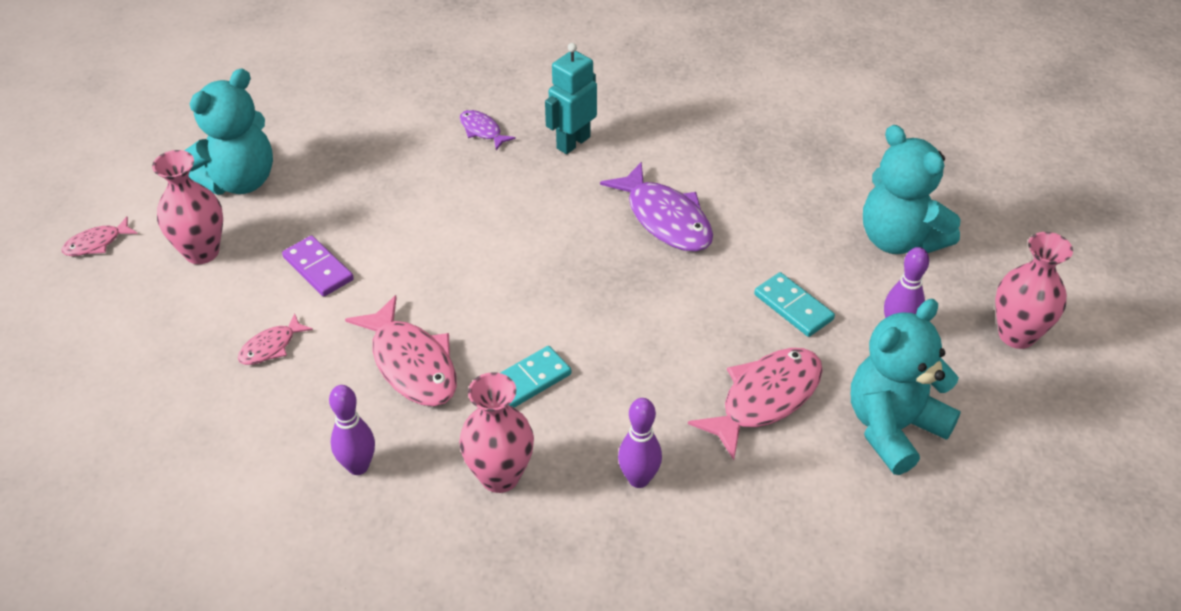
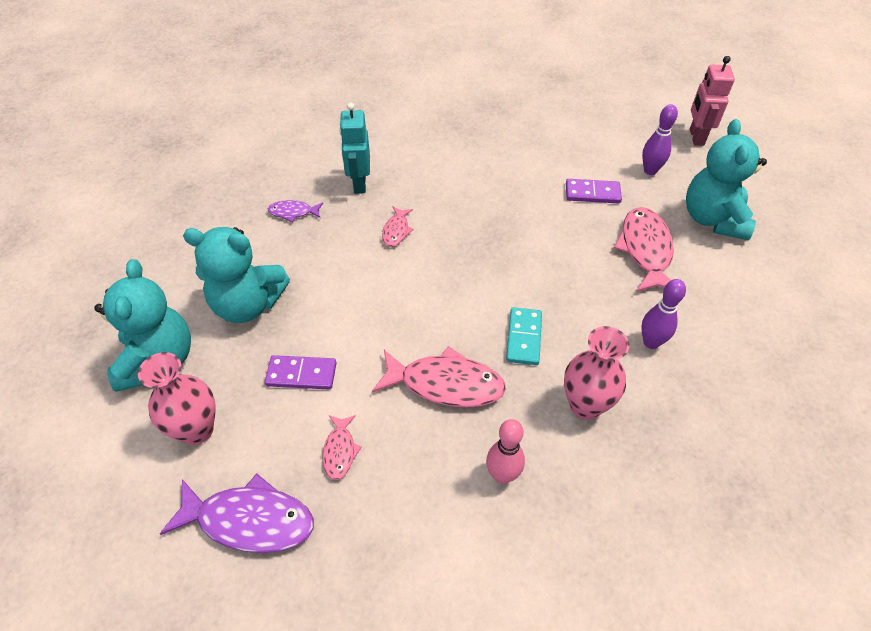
camera: 45 degrees left, 5 degrees up
pink fish [62,217,138,256] -> pink fish moved to [382,206,414,247]
purple bowling pin [329,385,375,475] -> pink bowling pin [486,419,525,484]
purple fish [600,162,713,252] -> purple fish moved to [160,473,314,553]
turquoise domino [754,272,835,337] -> purple domino [566,179,622,203]
turquoise teddy bear [863,125,961,254] -> turquoise teddy bear moved to [183,227,290,323]
pink vase [995,232,1073,349] -> pink robot [690,56,735,146]

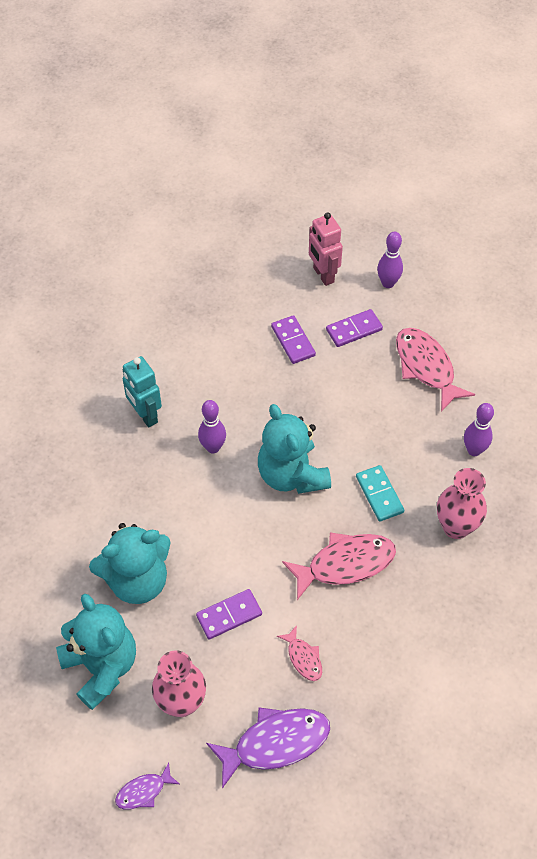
camera: 30 degrees left, 5 degrees up
purple fish [268,200,323,222] -> purple fish moved to [115,763,179,809]
pink fish [382,206,414,247] -> purple bowling pin [198,400,226,453]
pink bowling pin [486,419,525,484] -> none
turquoise teddy bear [686,119,767,241] -> turquoise teddy bear moved to [258,404,331,494]
pink robot [690,56,735,146] -> pink robot moved to [309,212,343,286]
none -> purple domino [271,315,316,364]

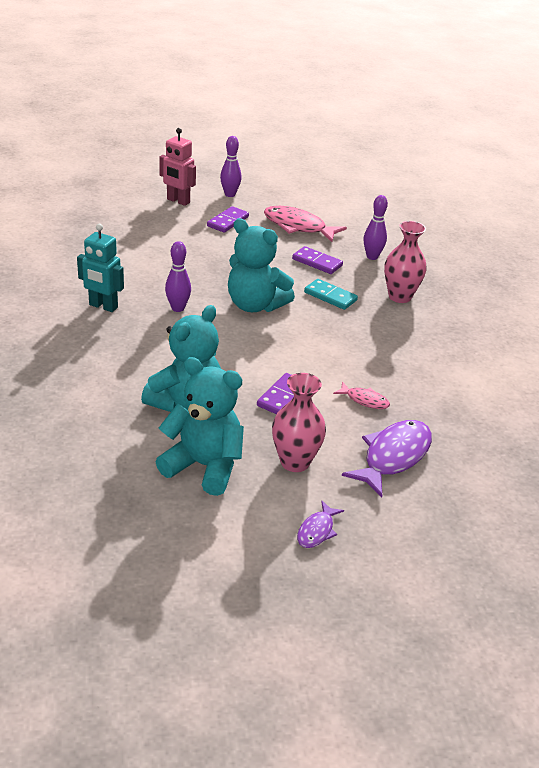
camera: 35 degrees left, 20 degrees down
purple domino [271,315,316,364] -> purple domino moved to [292,246,343,274]
pink fish [282,533,396,600] -> none

